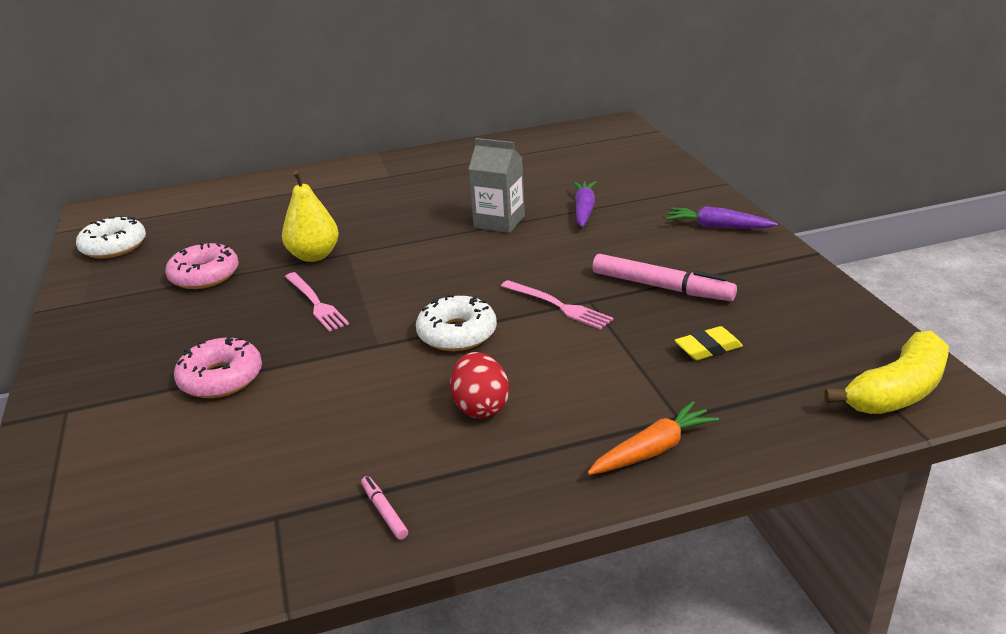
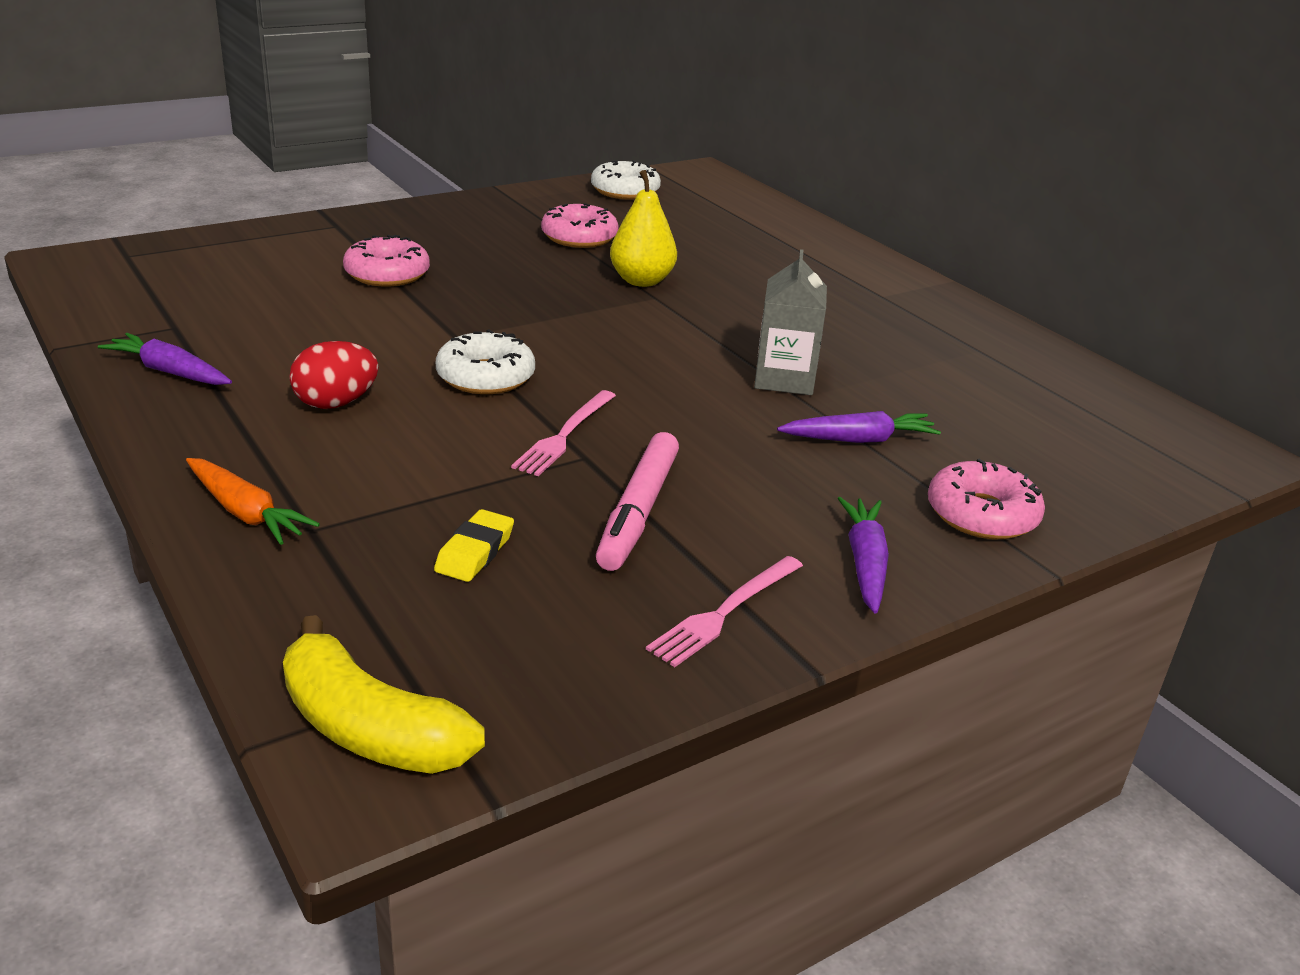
camera: 70 degrees right, 0 degrees up
pink fork [285,272,349,332] -> pink fork moved to [646,556,803,667]
pink marker [361,476,408,540] -> purple carrot [98,333,232,385]
yellow eraser [674,326,743,360] -> yellow eraser turned 60 degrees clockwise [434,509,514,582]
none -> pink donut [928,459,1045,539]

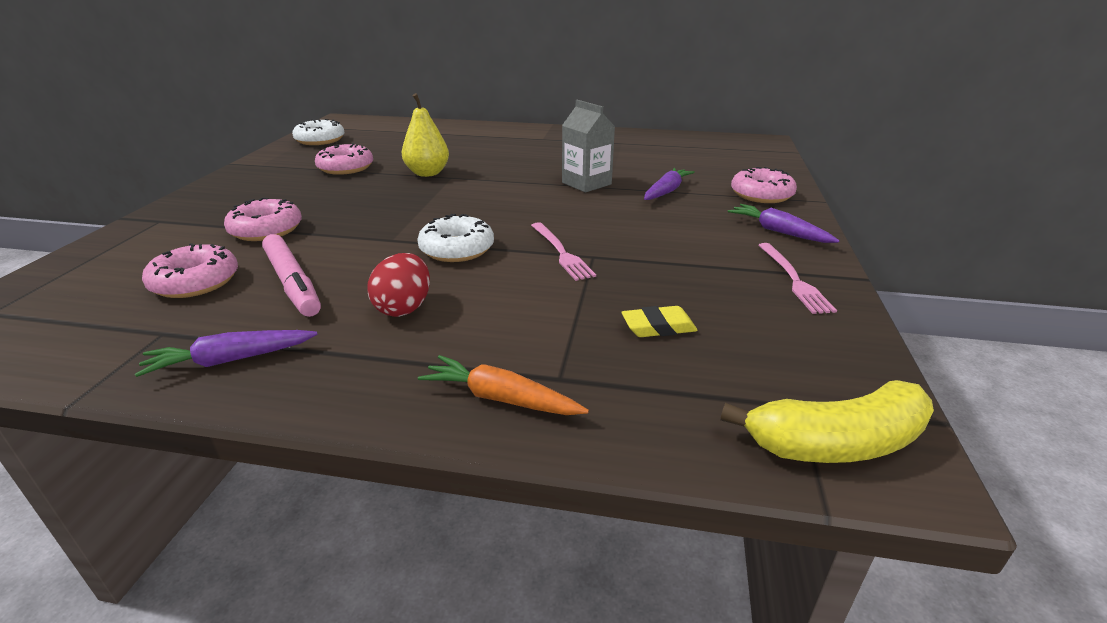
camera: 45 degrees left, 0 degrees up
orange carrot [186,458,320,545] -> orange carrot turned 150 degrees counterclockwise [418,355,589,415]
yellow eraser [434,509,514,582] -> yellow eraser turned 75 degrees counterclockwise [622,306,698,337]
pink marker [596,432,679,571] -> pink marker moved to [262,234,321,317]
none -> pink donut [142,243,238,298]

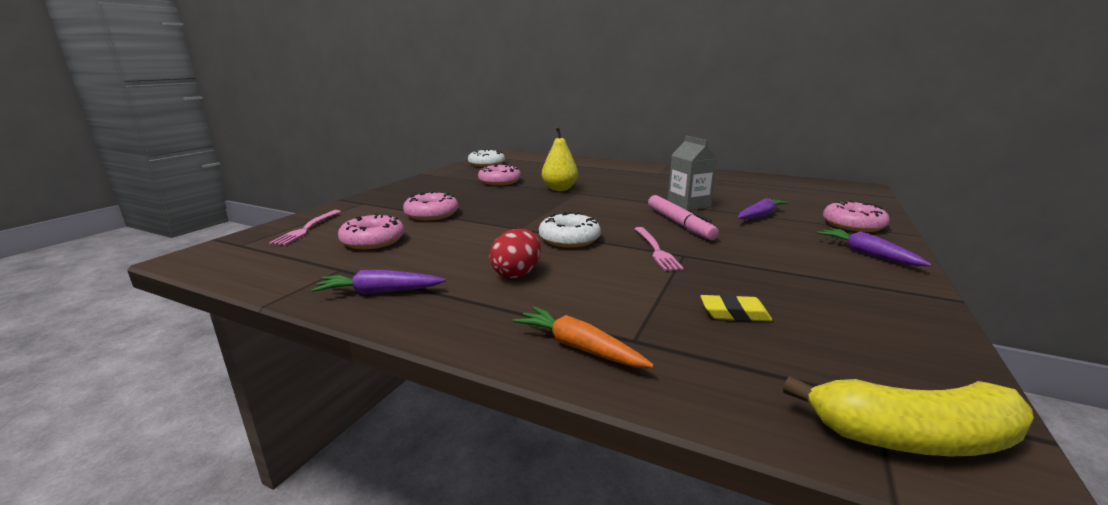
camera: 15 degrees right, 10 degrees down
pink marker [262,234,321,317] -> pink marker moved to [648,195,719,240]
pink fork [758,243,837,314] -> pink fork moved to [269,210,341,245]

